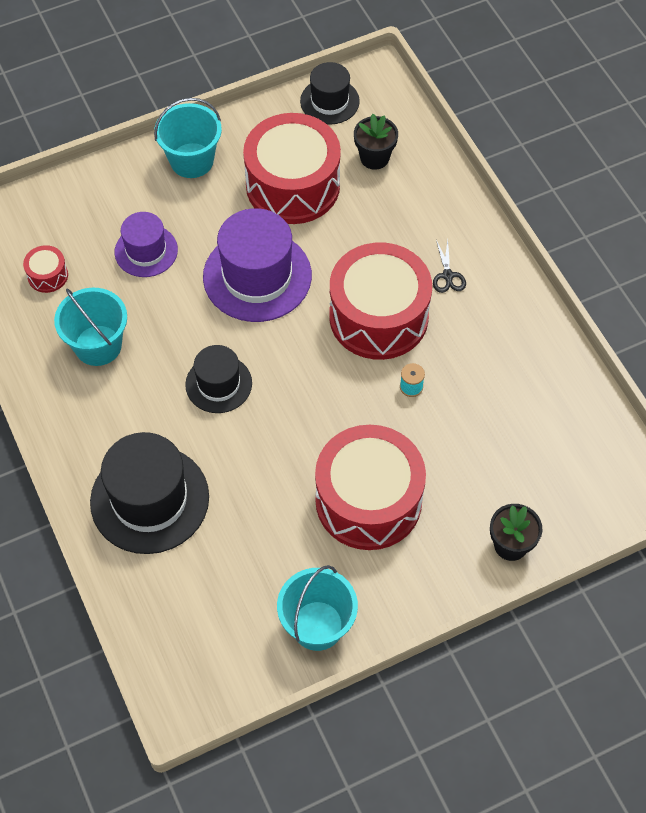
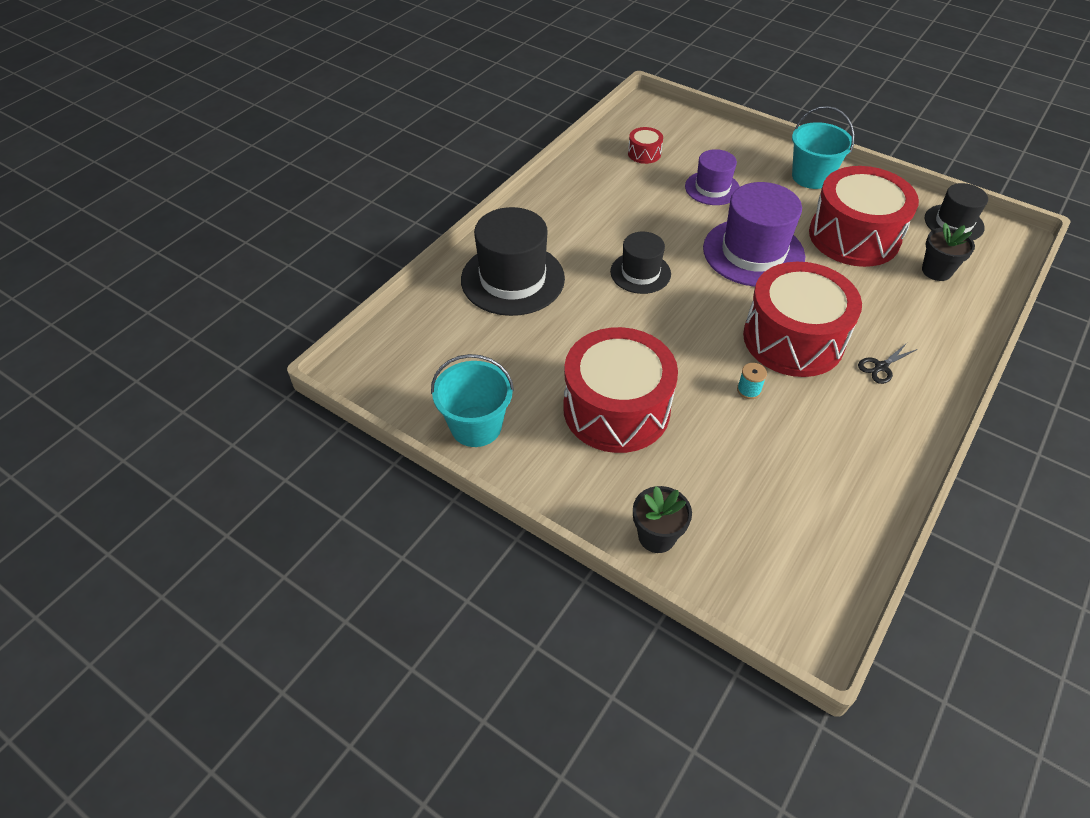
camera: 60 degrees right, 10 degrees down
turquoise bucket [54,288,127,366] -> none

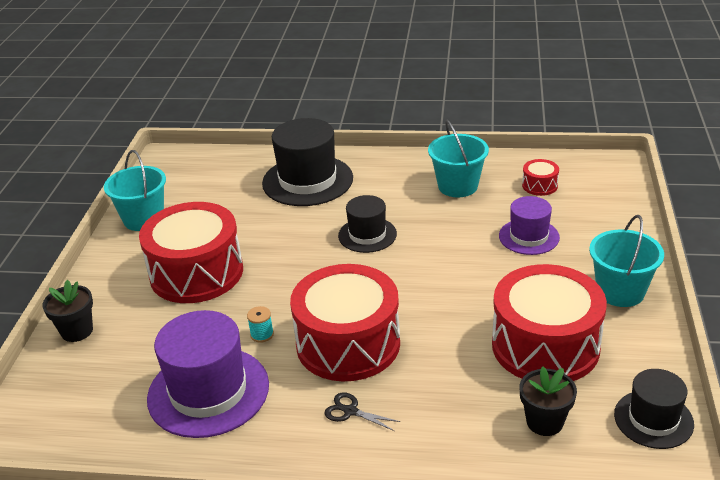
camera: 65 degrees right, 15 degrees down
purple hat [703,182,805,287] -> purple hat moved to [147,310,269,438]
none -> turquoise bucket [428,120,489,197]

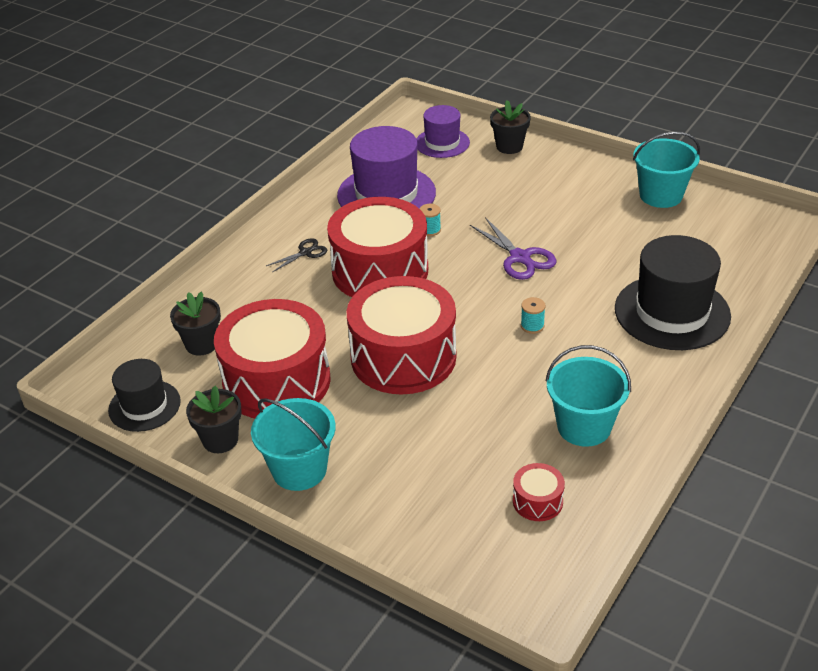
camera: 115 degrees right, 5 degrees up
red drum [139,202,243,303] -> red drum moved to [347,276,456,394]
black hat [338,195,397,253] -> turquoise spool [521,297,546,334]
purple hat [499,196,560,255] -> purple hat moved to [416,105,470,158]
none -> black flower pot [186,386,242,453]
none -> purple scissors [470,217,557,280]

